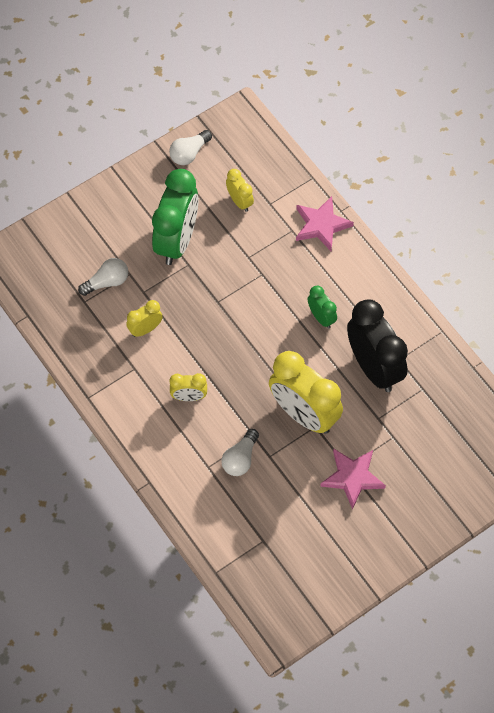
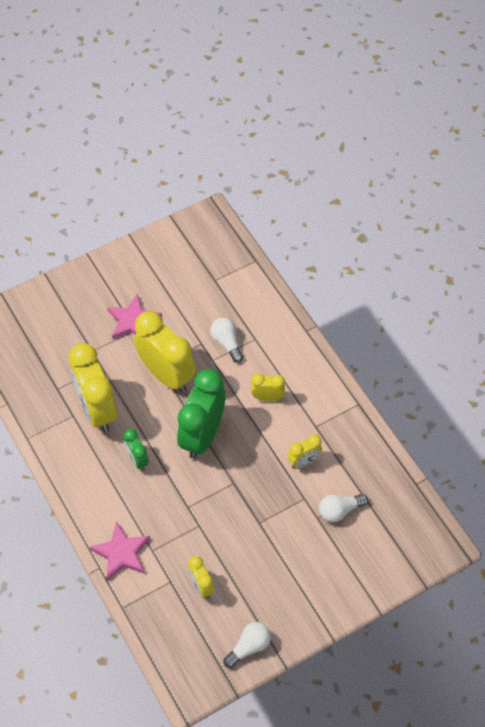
camera: 175 degrees left, 5 degrees down
green clock [152,169,199,265] -> green clock moved to [177,369,226,459]
white light bulb [221,429,259,476] -> white light bulb turned 60 degrees counterclockwise [210,318,243,363]
black clock [347,299,408,392] -> yellow clock [68,343,117,432]

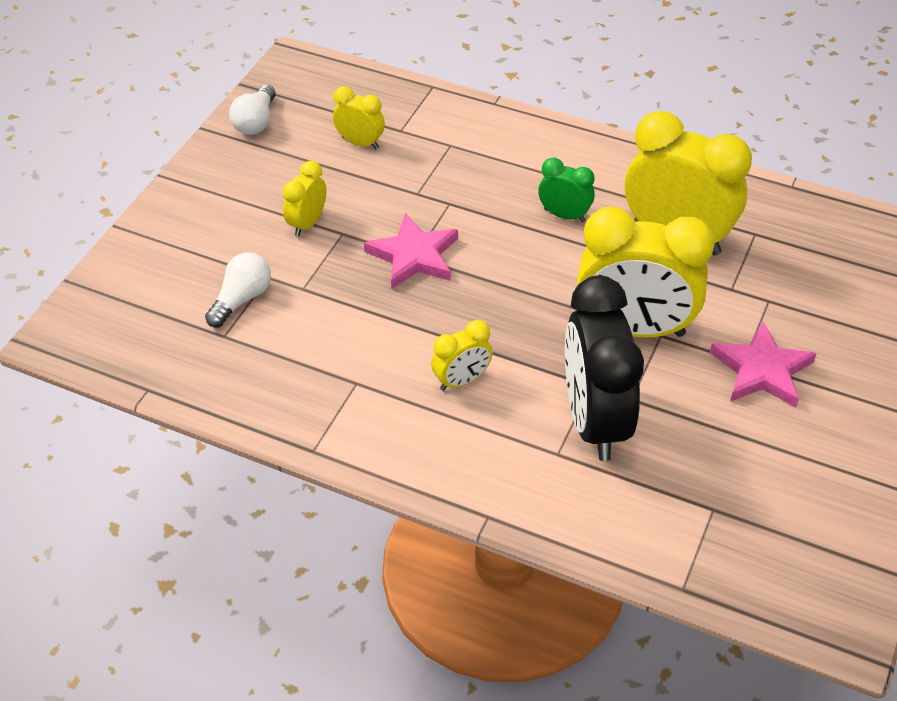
camera: 145 degrees right, 10 degrees down
pink star [90,521,150,581] -> pink star moved to [364,213,458,289]
green clock [177,369,226,459] -> none
white light bulb [210,318,243,363] -> black clock [565,276,644,461]
yellow clock [288,434,322,468] -> yellow clock moved to [283,161,326,237]

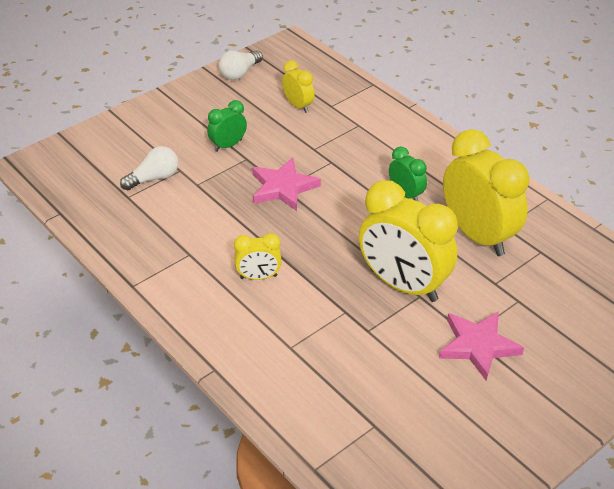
camera: 25 degrees right, 5 degrees down
yellow clock [283,161,326,237] -> green clock [207,100,247,152]
black clock [565,276,644,461] -> none

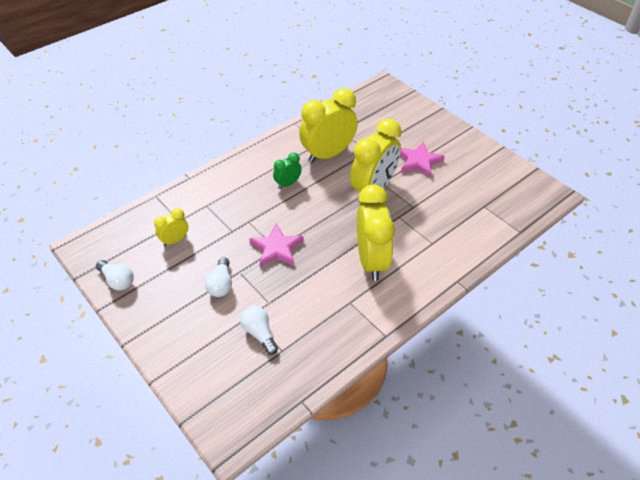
camera: 90 degrees left, 5 degrees up
green clock [207,100,247,152] -> white light bulb [205,257,232,297]
yellow clock [234,233,282,280] -> yellow clock [357,185,395,281], size x2.08

